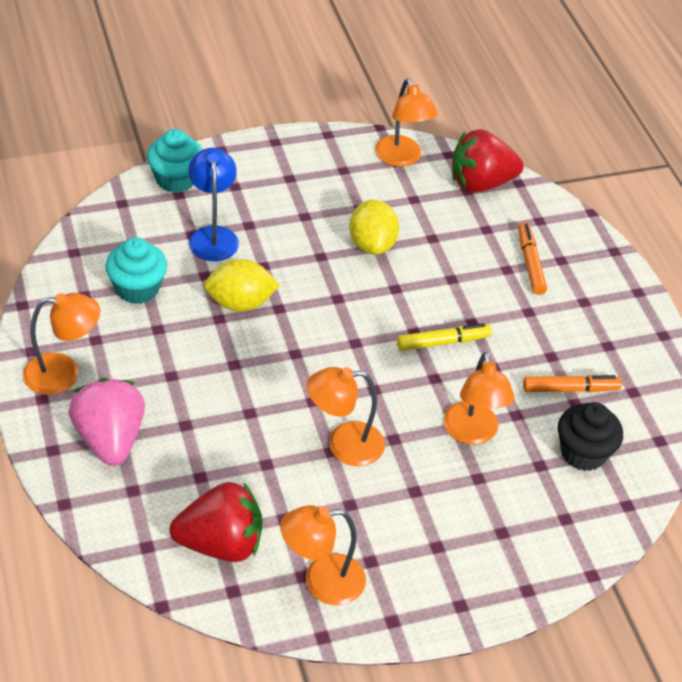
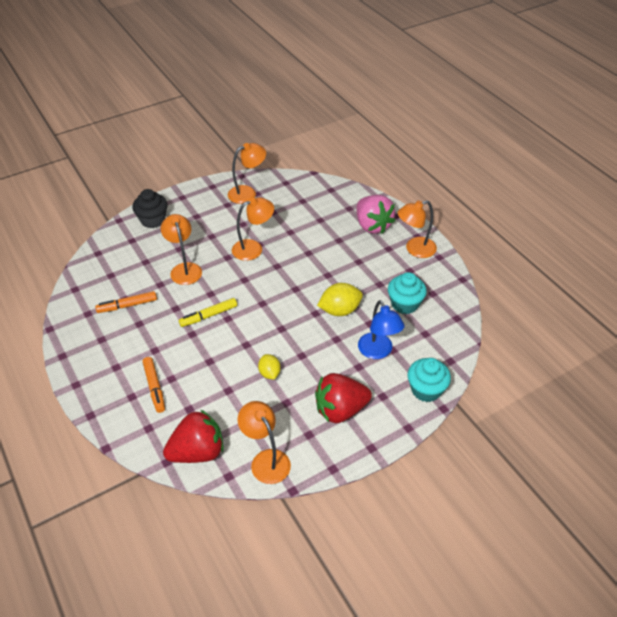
camera: 170 degrees right, 0 degrees up
red strawberry [170,482,263,562] -> red strawberry moved to [315,373,372,423]
yellow lemon [349,200,399,255] -> yellow lemon [258,354,281,380], size x0.62
black cupcake [558,402,623,471] -> black cupcake moved to [132,189,167,228]

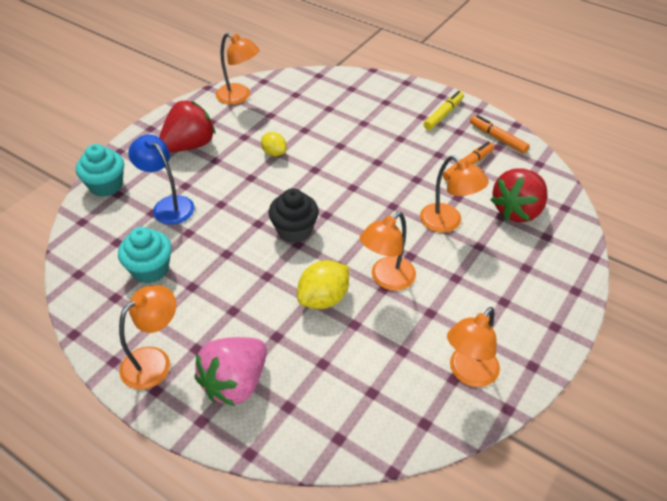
camera: 155 degrees right, 0 degrees up
black cupcake [132,189,167,228] -> black cupcake moved to [269,188,319,243]
orange marker [143,357,165,413] -> orange marker moved to [470,115,530,154]
red strawberry [163,409,224,463] -> red strawberry moved to [491,169,547,222]
yellow marker [179,298,237,327] -> yellow marker moved to [424,91,464,130]
yellow lemon [317,283,363,316] -> yellow lemon moved to [297,260,349,309]
pink strawberry [357,195,395,234] -> pink strawberry turned 90 degrees counterclockwise [195,337,267,406]

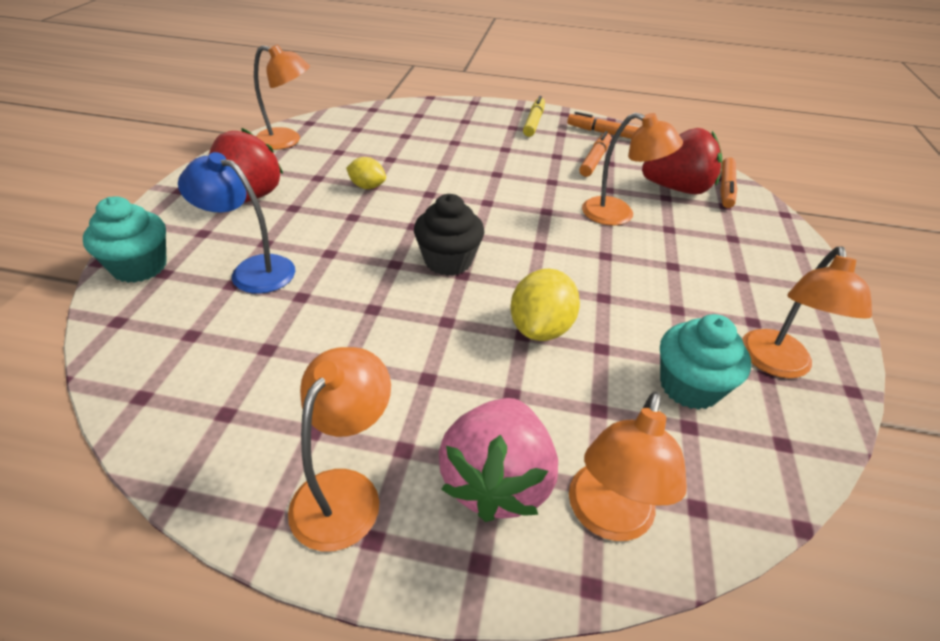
camera: 25 degrees left, 5 degrees down
turquoise cupcake [118,227,172,283] -> turquoise cupcake moved to [660,314,751,410]
orange lamp [360,212,416,291] -> orange lamp moved to [569,392,687,541]
red strawberry [491,169,547,222] -> red strawberry turned 105 degrees counterclockwise [642,128,722,195]
none -> orange marker [720,157,738,208]

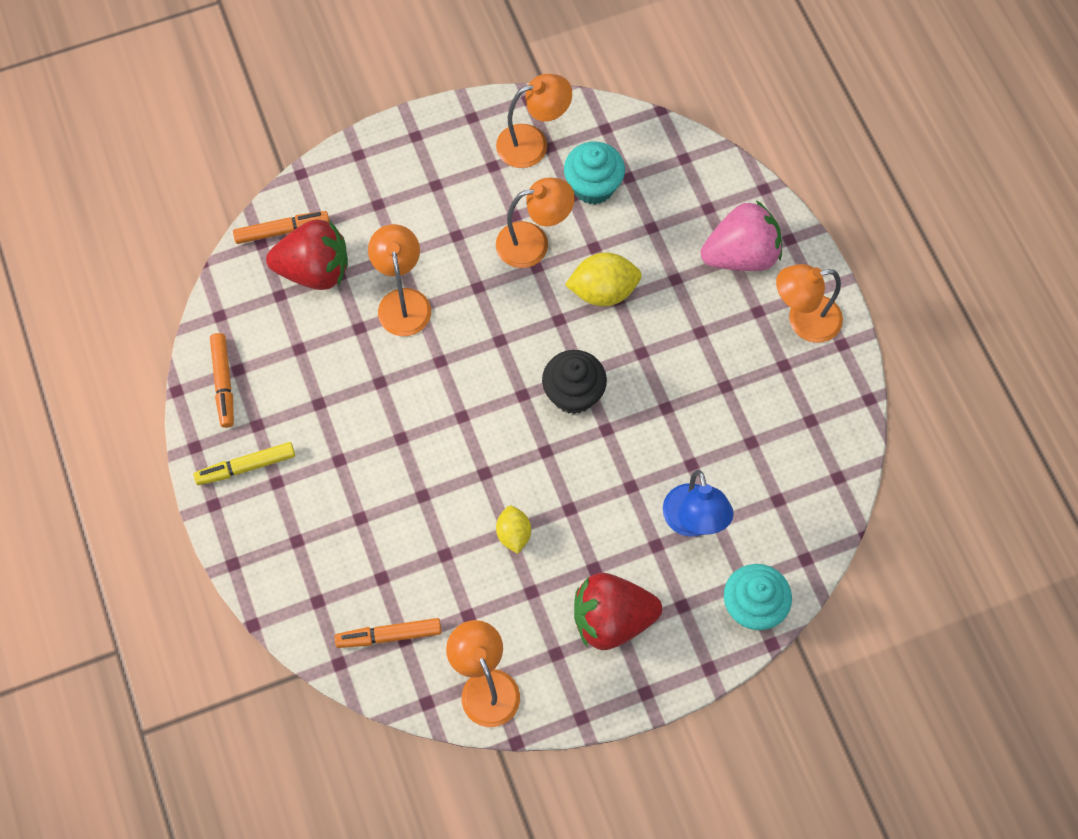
camera: 120 degrees left, 25 degrees up
orange lamp [569,392,687,541] -> orange lamp moved to [496,178,575,268]
orange marker [579,131,611,177] -> orange marker moved to [335,618,442,648]
red strawberry [642,128,722,195] -> red strawberry turned 120 degrees clockwise [266,220,348,290]

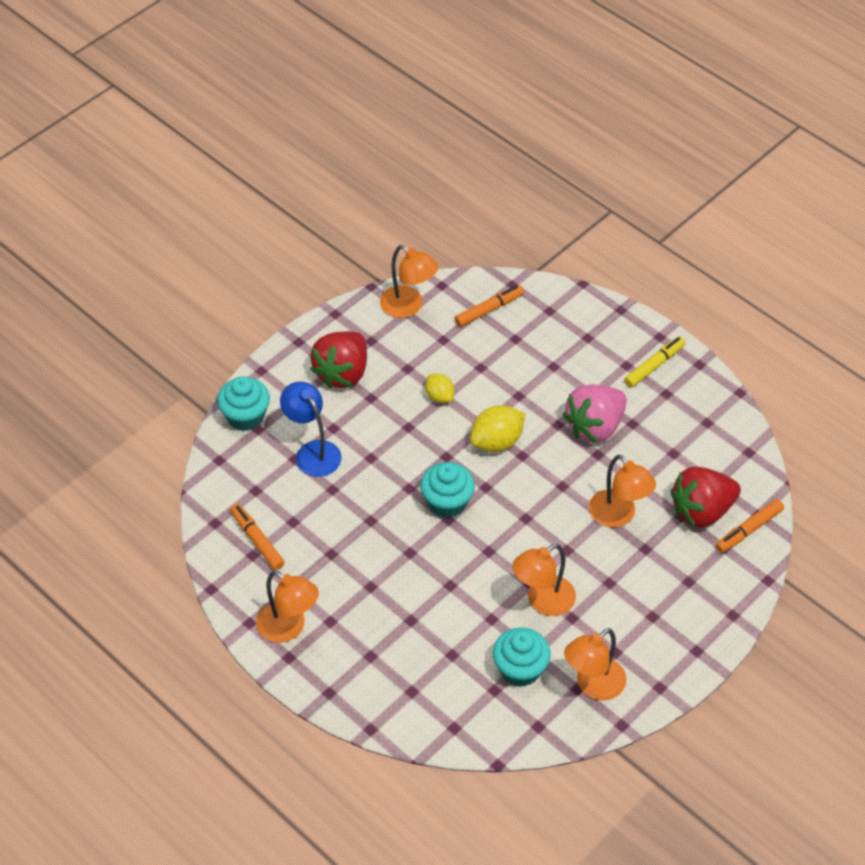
camera: 155 degrees right, 15 degrees down
orange marker [210,333,234,428] -> orange marker moved to [230,504,285,570]
black cupcake [542,350,607,414] -> turquoise cupcake [420,462,475,518]
yellow lemon [565,252,642,306] -> yellow lemon moved to [470,405,525,452]
red strawberry [574,573,662,650] -> red strawberry turned 150 degrees clockwise [310,331,367,388]
pink strawberry [701,200,782,271] -> pink strawberry moved to [563,385,627,442]
orange lamp [776,264,843,343] -> orange lamp turned 75 degrees clockwise [256,570,319,643]

